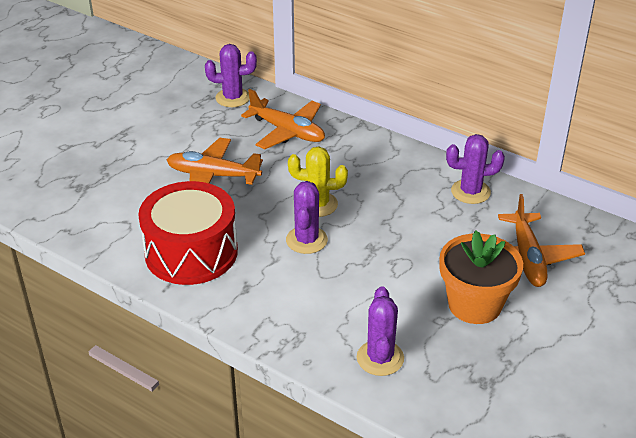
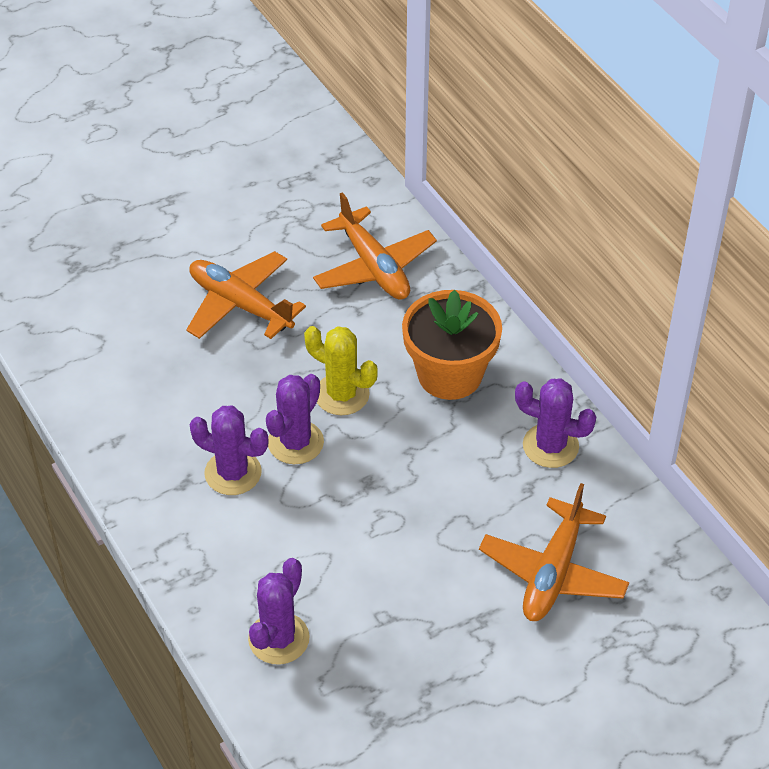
camera: 25 degrees right, 10 degrees up
red drum [138,181,238,285] -> none
purple cactus [205,44,257,107] -> purple cactus moved to [189,406,269,495]
orange flower pot [439,230,523,324] -> orange flower pot moved to [402,290,502,400]

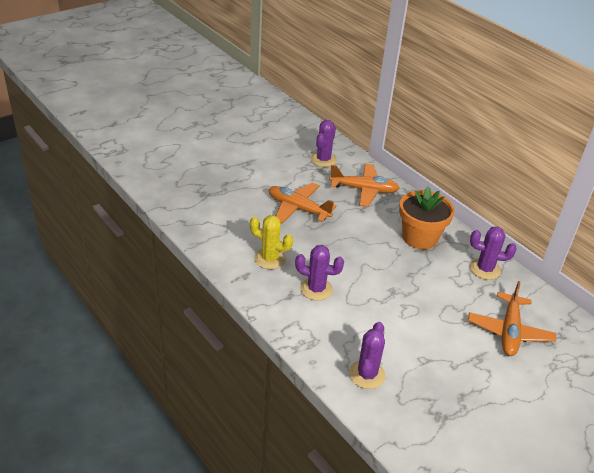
camera: 10 degrees left, 10 degrees down
purple cactus [266,374,324,464] -> purple cactus moved to [311,120,337,167]
yellow cactus [304,326,378,415] -> yellow cactus moved to [250,215,293,269]
orange plane [313,192,437,300] -> orange plane turned 45 degrees counterclockwise [329,164,399,207]

